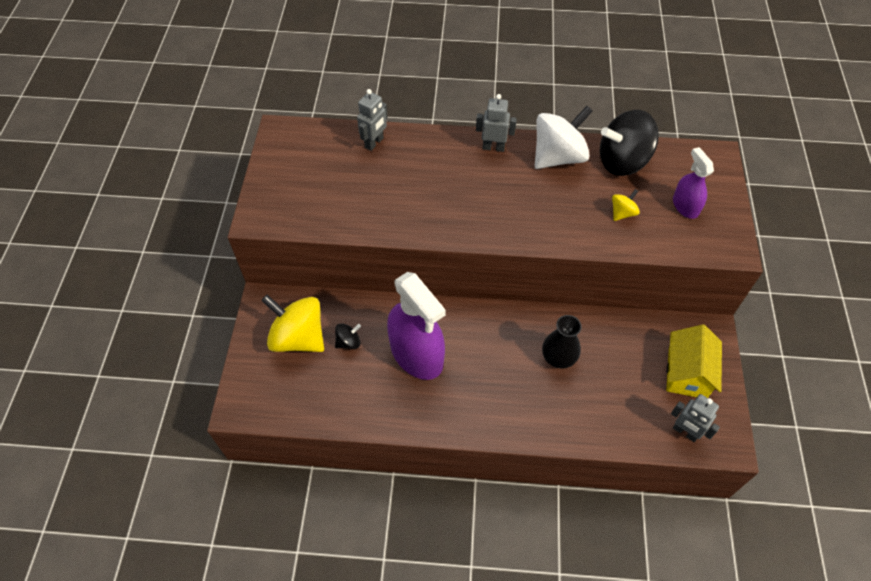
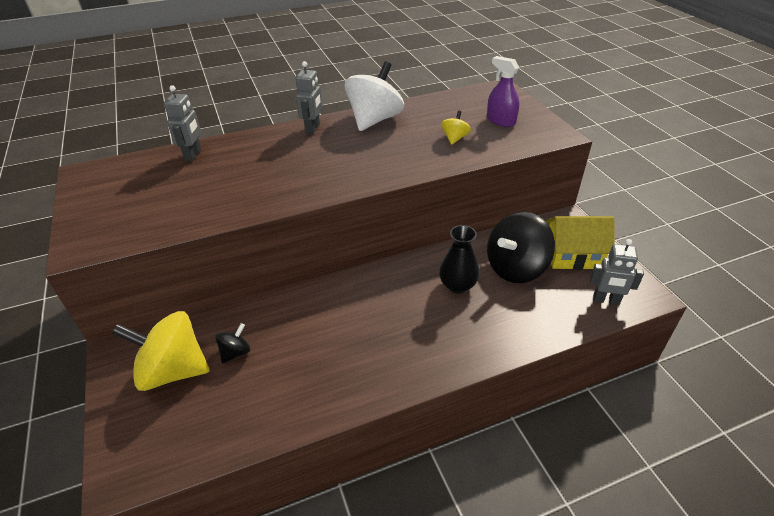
camera: 25 degrees left, 15 degrees down
purple spray bottle [387,272,446,380] -> none
grey robot [476,94,517,152] -> grey robot turned 120 degrees clockwise [295,61,322,135]
black spinning top [600,110,659,176] -> black spinning top moved to [487,212,555,283]
yellow house [667,324,722,398] -> yellow house turned 75 degrees counterclockwise [546,216,615,270]

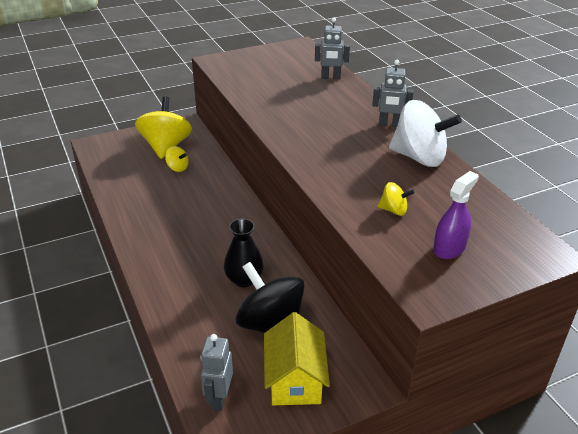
camera: 85 degrees right, 5 degrees down
black spinning top [215,323,250,363] -> yellow spinning top [165,146,189,172]

